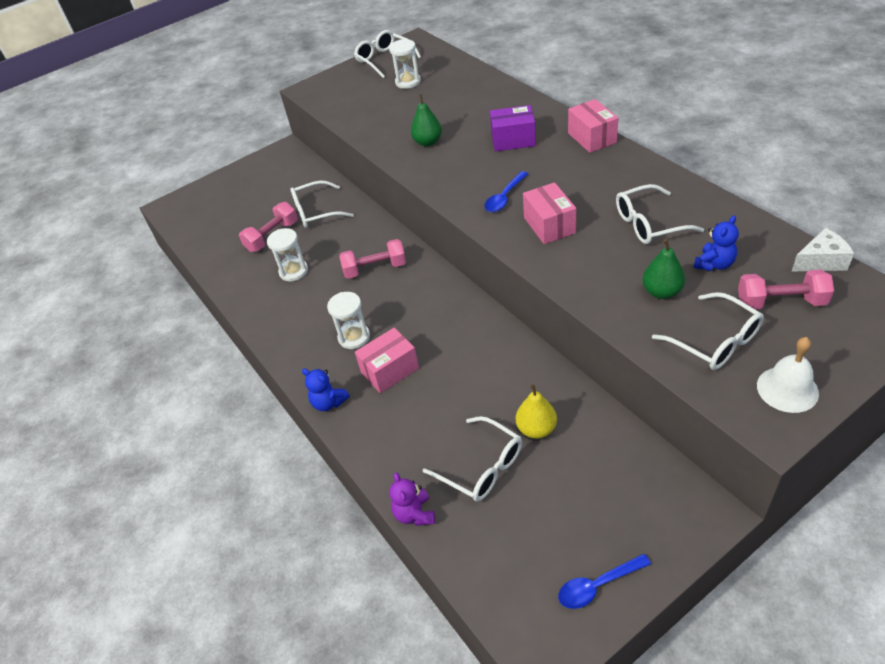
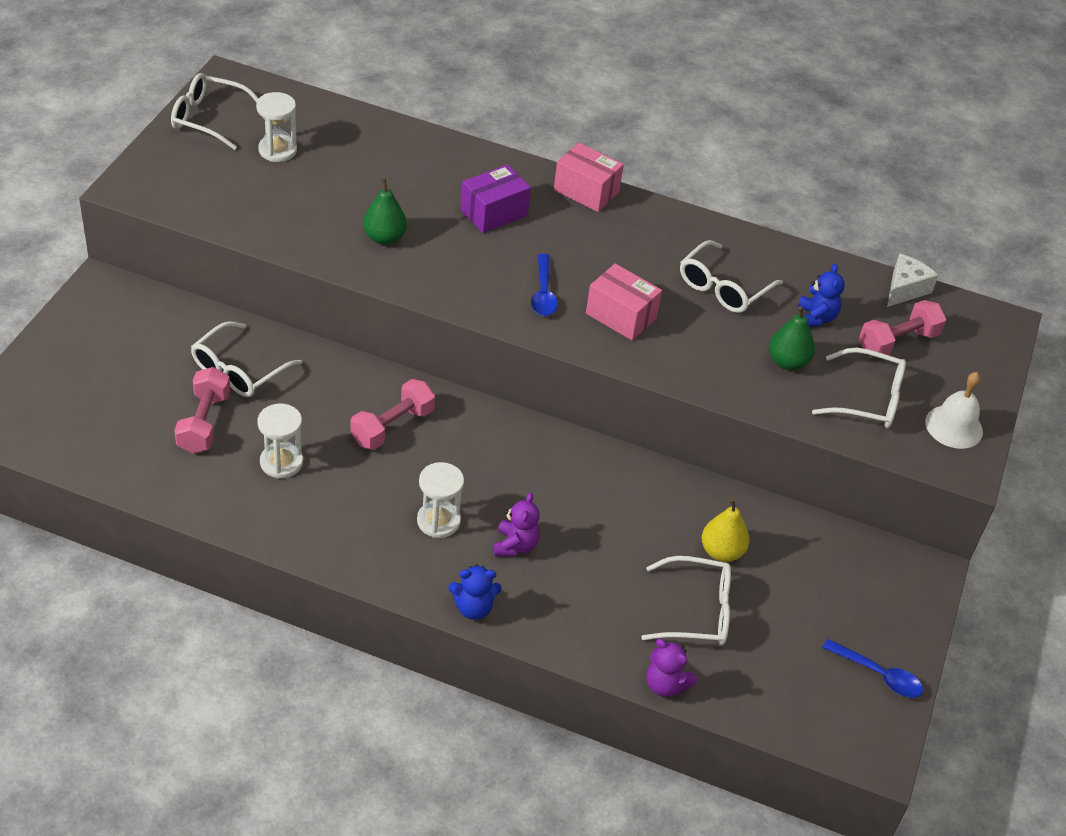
camera: 45 degrees left, 0 degrees up
pink box [355,328,419,393] -> purple teddy bear [494,493,540,556]
blue spoon [558,554,651,609] -> blue spoon turned 90 degrees counterclockwise [823,639,923,698]

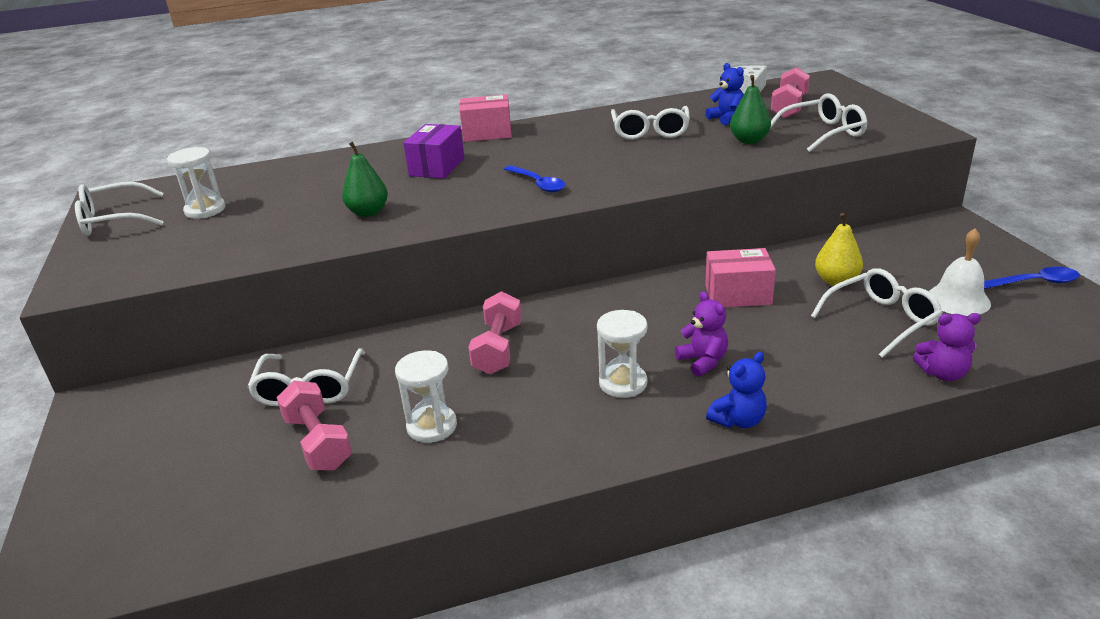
camera: 30 degrees left, 15 degrees down
pink box [586,264,662,341] -> pink box moved to [705,248,776,307]
white bell [925,372,983,449] -> white bell moved to [929,228,991,316]

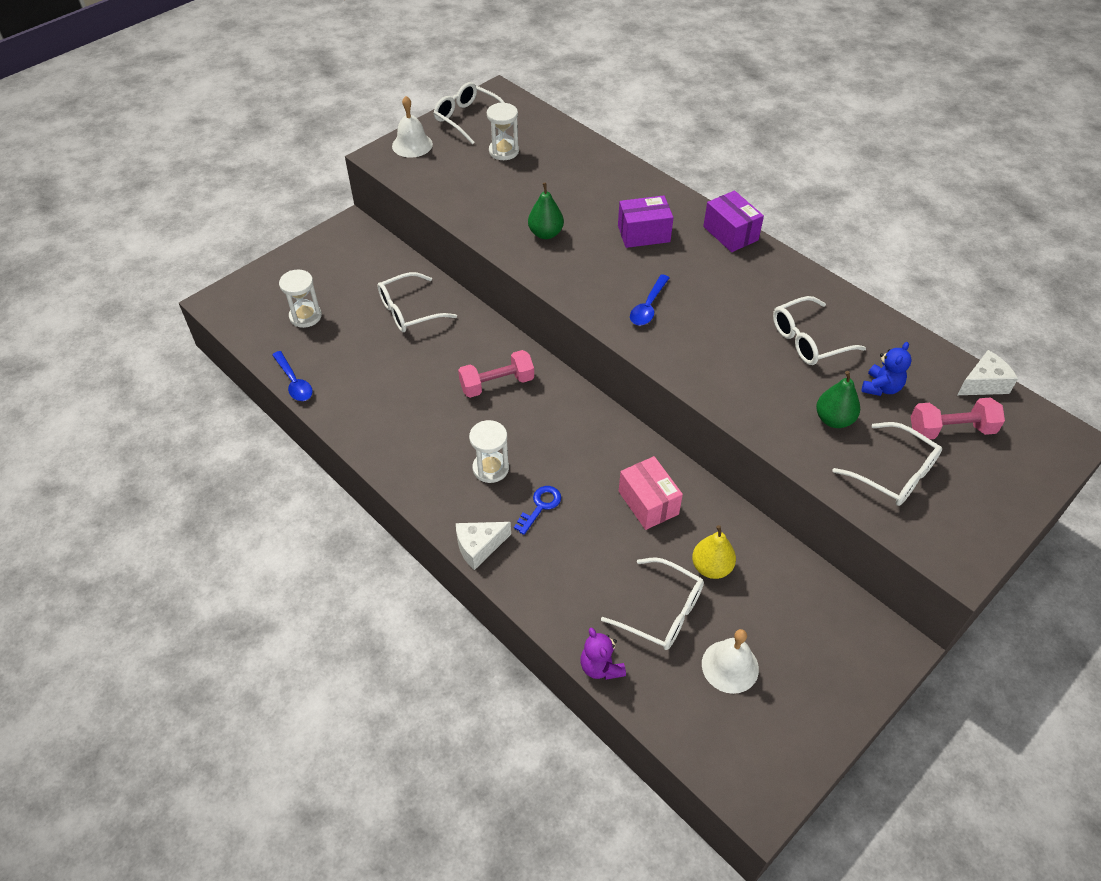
camera: 60 degrees right, 20 degrees up
pink dumbbell [276,381,352,470] -> none
white hourglass [395,351,457,443] -> white hourglass moved to [279,269,322,328]
pink box [460,95,512,142] -> purple box [703,190,764,252]
purple teddy bear [675,291,728,377] -> blue key [514,486,561,535]
blue teddy bear [706,352,767,428] -> white cheese [456,522,511,570]
blue spoon [984,267,1080,289] -> blue spoon moved to [272,351,313,401]
none -> white bell [392,96,433,158]

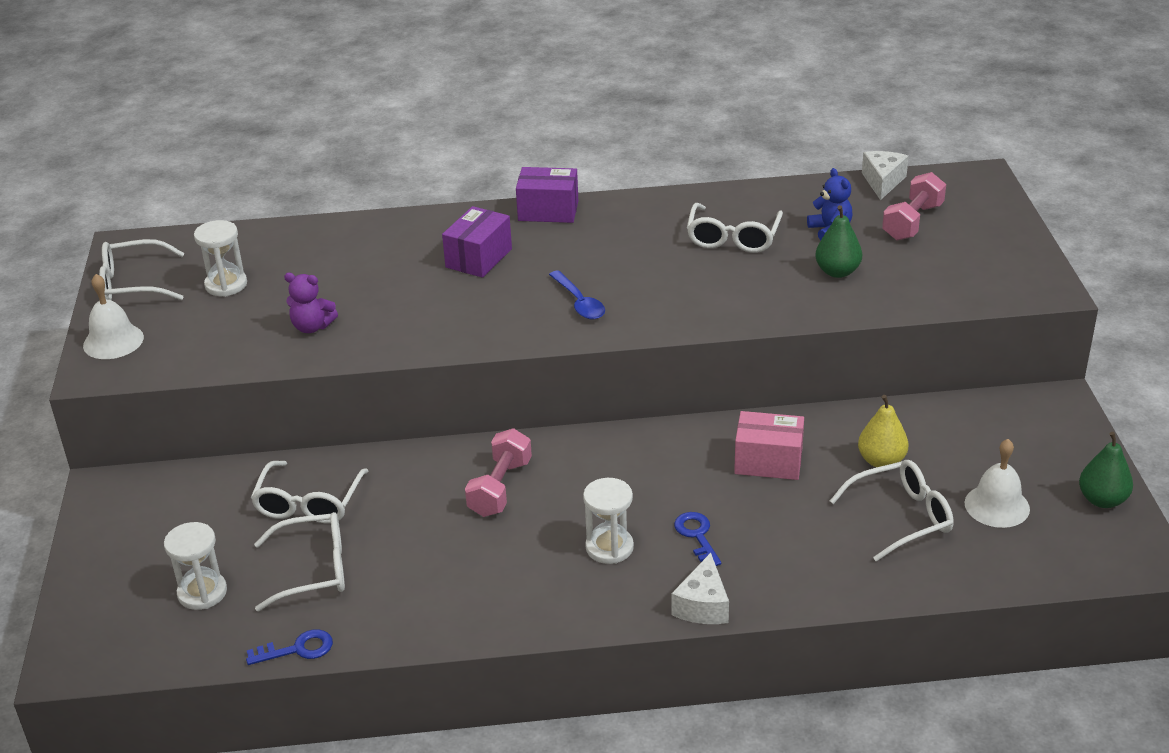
camera: 50 degrees left, 15 degrees down
blue spoon [272,351,313,401] -> blue key [246,629,333,665]
green pear [528,183,564,239] -> green pear moved to [1079,432,1133,508]
purple teddy bear [580,628,626,680] -> purple teddy bear moved to [284,273,338,333]
white glasses [832,422,942,506] -> white glasses moved to [254,512,345,611]

